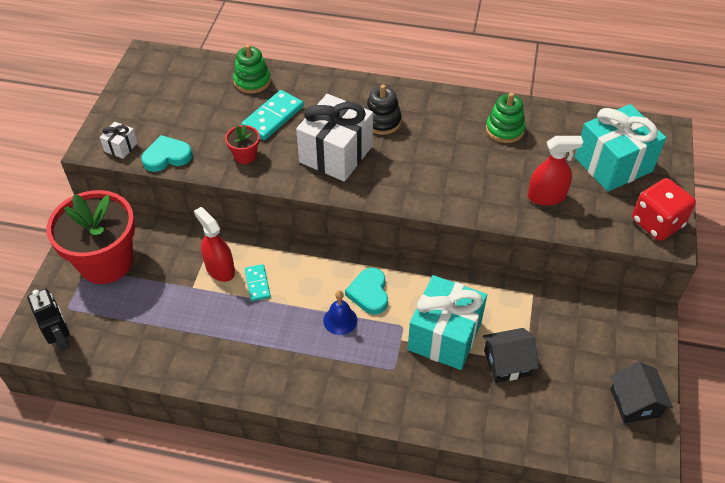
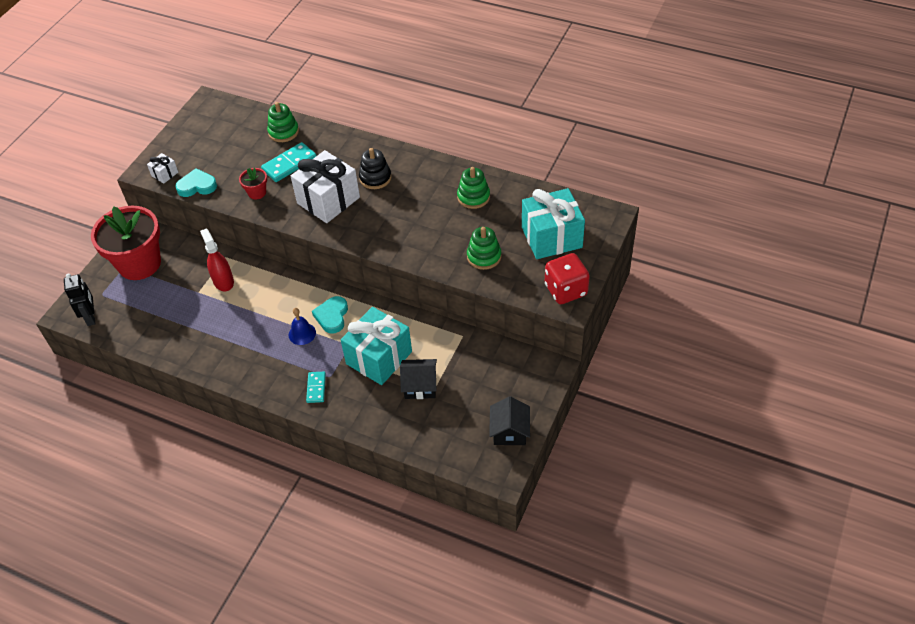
camera: 15 degrees right, 0 degrees up
turquoise domino [245,264,271,301] -> turquoise domino moved to [306,372,326,403]
red spray bottle [528,136,583,205] -> green stacking toy [467,227,501,270]

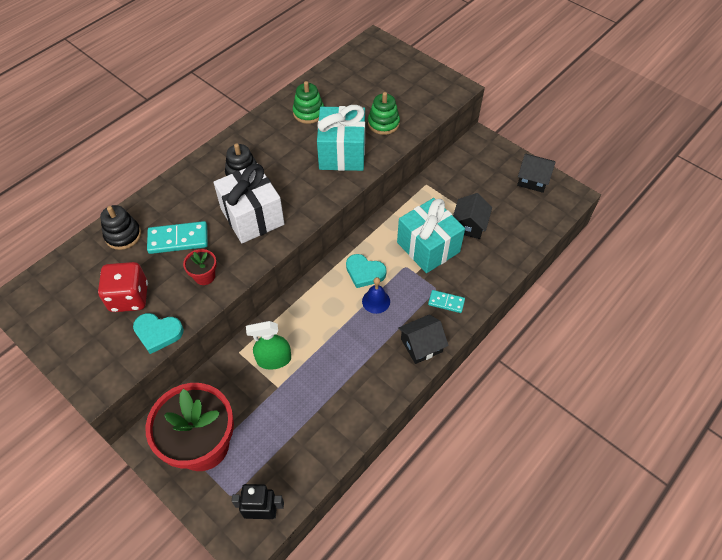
camera: 75 degrees left, 5 degrees up
white gift [147,153,178,184] -> none
turquoise heart [175,168,217,197] -> turquoise heart turned 90 degrees counterclockwise [133,313,184,354]
red spray bottle [200,229,234,291] -> green spray bottle [246,321,291,370]
turquoise domino [261,142,316,182] -> turquoise domino turned 75 degrees counterclockwise [147,221,208,254]
green stacking toy [267,102,299,142] -> black stacking toy [100,205,141,250]
turquoise gift [522,188,585,259] -> turquoise gift moved to [317,105,365,171]
red dice [545,253,590,304] -> red dice moved to [98,262,148,312]
none -> black house [398,314,449,364]

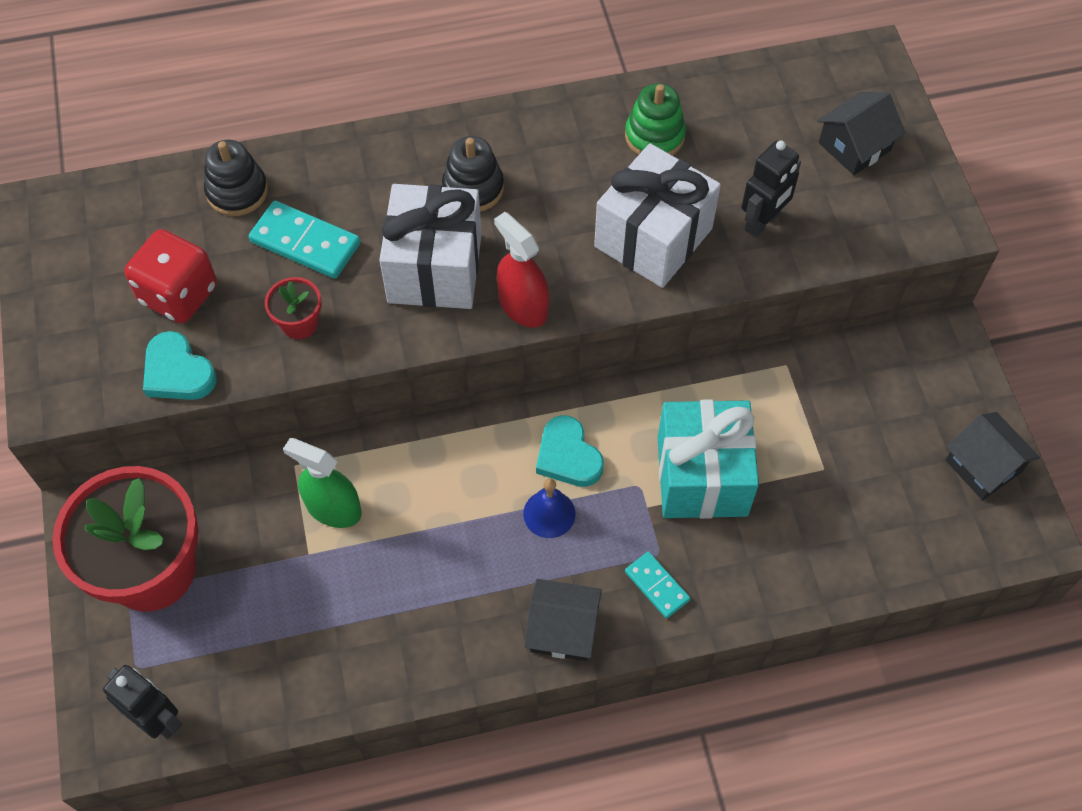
camera: 35 degrees right, 5 degrees up
turquoise gift [317,105,365,171] -> white gift [594,143,721,288]
green stacking toy [368,92,400,135] -> black robot [742,141,801,238]
black house [453,193,492,239] -> black house moved to [817,92,906,175]
none -> red spray bottle [494,212,549,328]

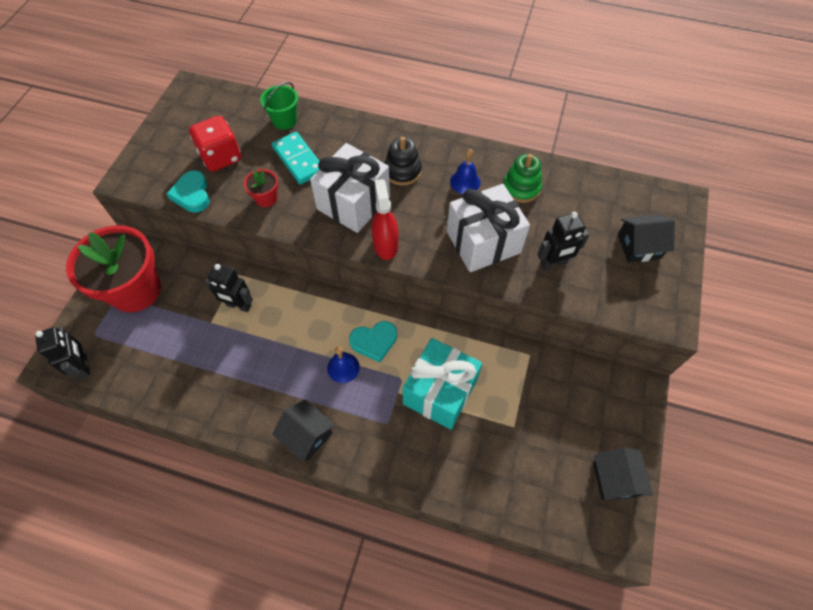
camera: 30 degrees right, 0 degrees up
black stacking toy [204,140,268,216] -> green bucket [260,82,298,130]
green spray bottle [283,438,362,528] -> black robot [205,263,253,312]
turquoise heart [536,415,604,487] -> turquoise heart turned 105 degrees counterclockwise [349,321,397,362]
turquoise domino [625,552,690,618] -> none
none -> blue bell [450,149,480,194]

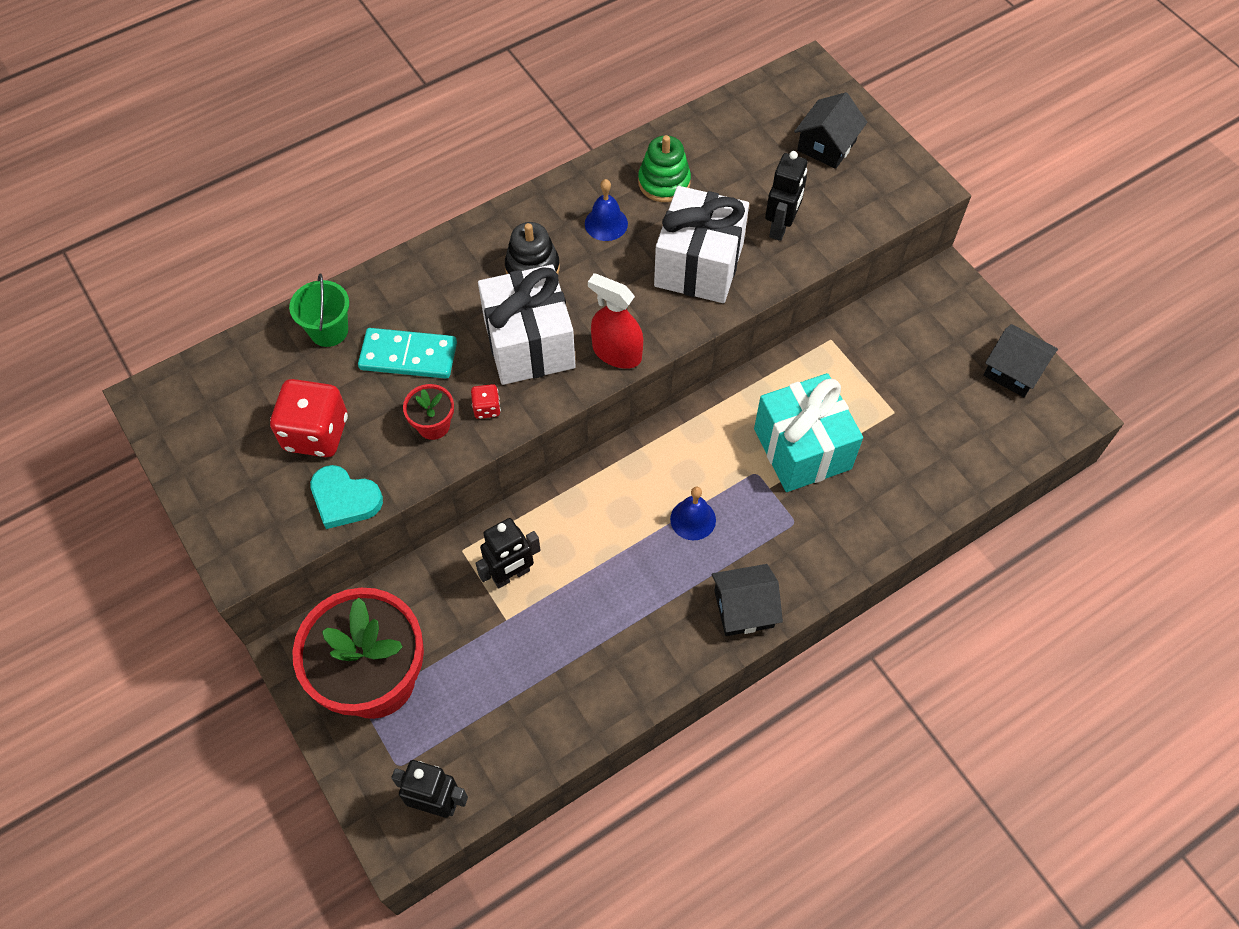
camera: 50 degrees left, 0 degrees up
turquoise heart [349,321,397,362] -> none
none -> red dice [471,384,501,419]

